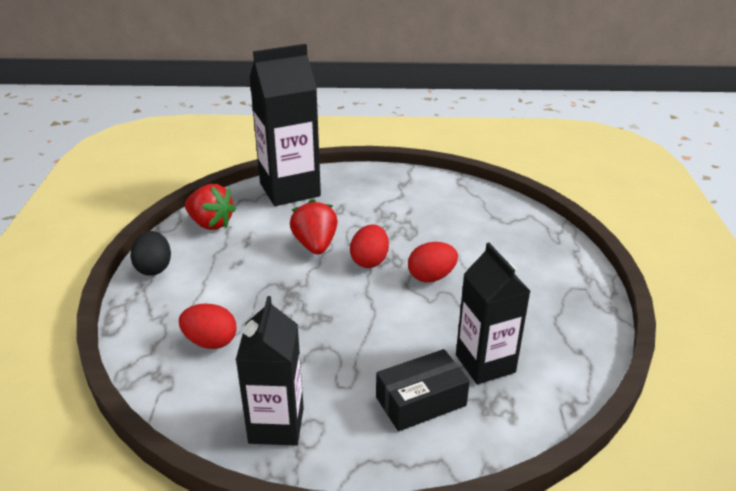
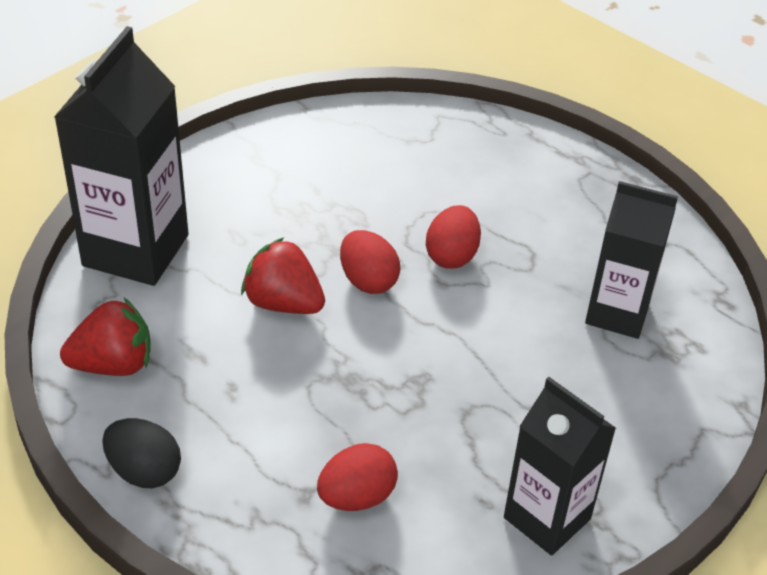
camera: 50 degrees left, 10 degrees up
black box [376,349,470,431] -> none

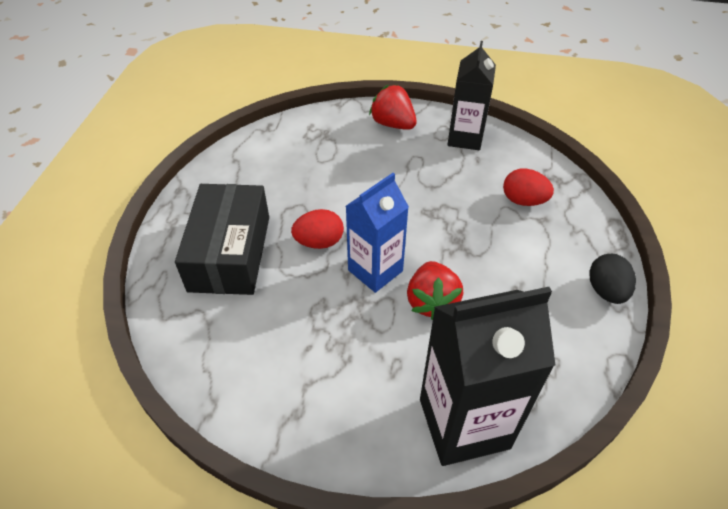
camera: 120 degrees left, 5 degrees up
red strawberry [60,298,151,376] -> red strawberry moved to [369,84,417,130]
red egg [340,230,400,294] -> blue carton [346,173,409,293]
black carton [585,181,678,339] -> none
none -> black box [175,184,269,295]

